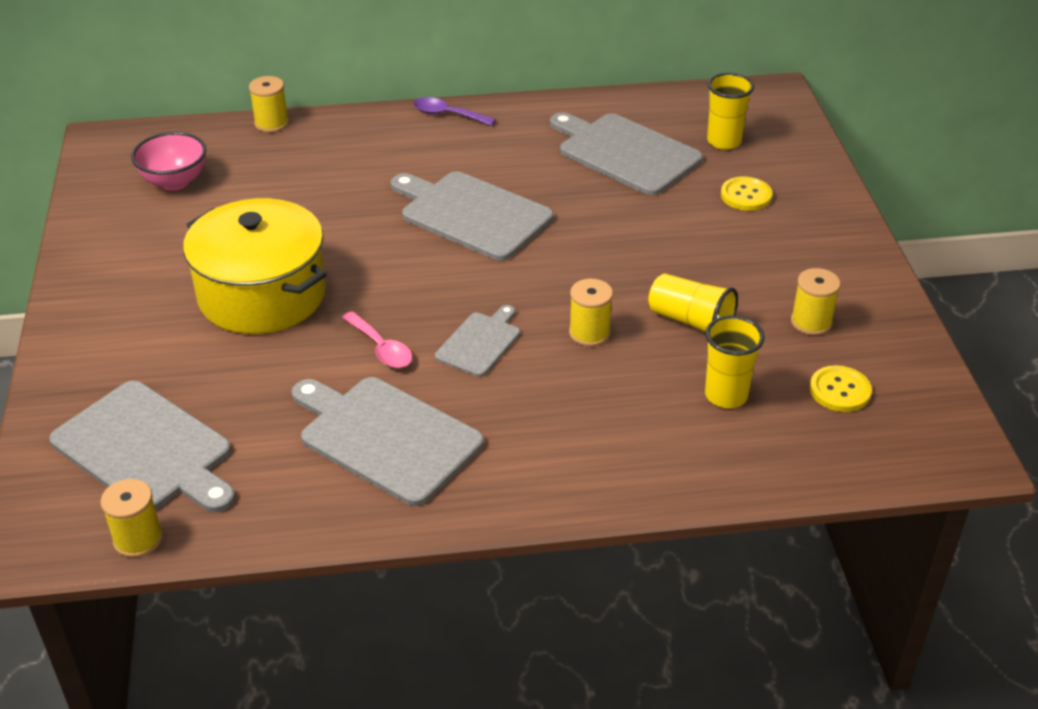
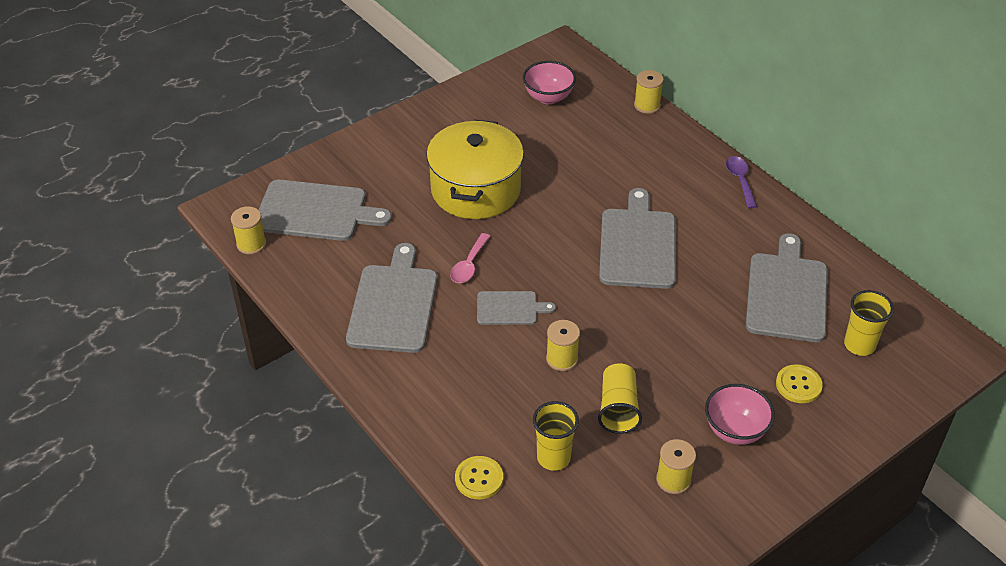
camera: 60 degrees right, 5 degrees up
grey cutting board [49,381,235,513] -> grey cutting board turned 90 degrees counterclockwise [259,180,392,241]
yellow button [810,365,872,412] -> yellow button moved to [455,456,503,499]
none -> pink bowl [705,384,775,445]

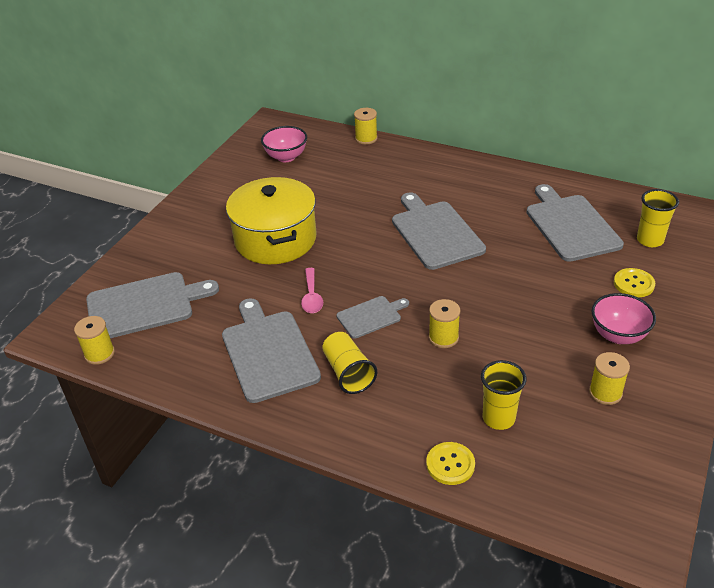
camera: 25 degrees left, 5 degrees down
yellow cup [598,363,642,434] -> yellow cup moved to [322,332,377,394]
purple spoon [726,156,757,208] -> none

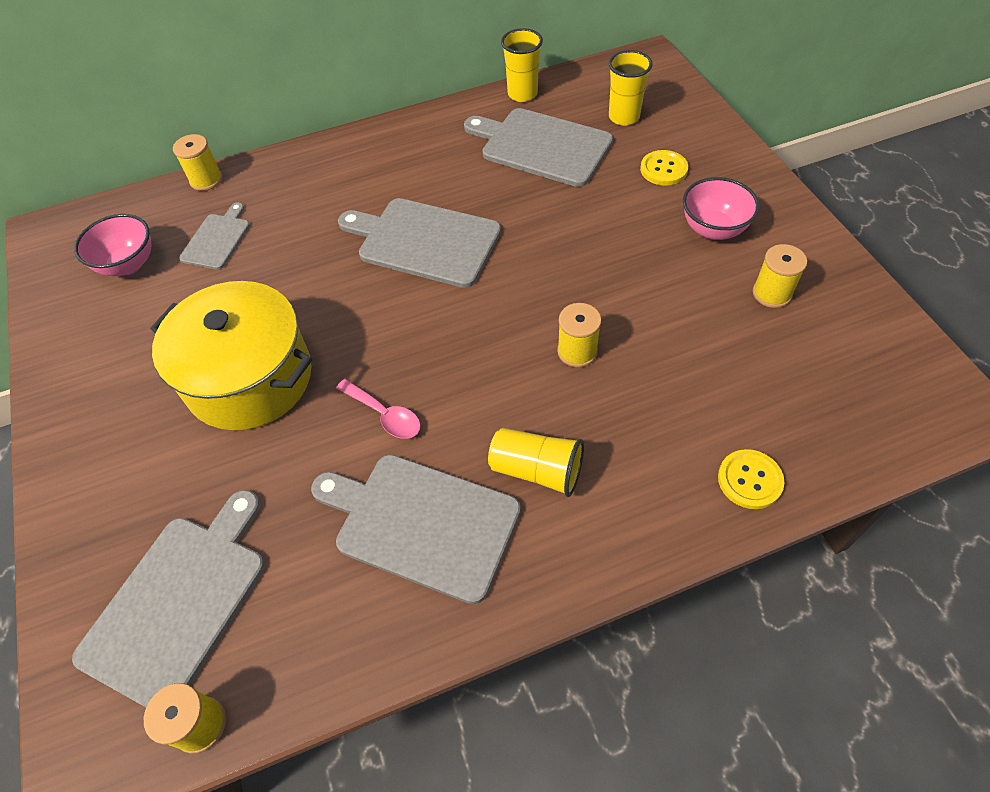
camera: 45 degrees left, 15 degrees up
grey cutting board [336,296,409,338] -> grey cutting board moved to [179,203,250,270]
yellow cup [481,360,526,430] -> yellow cup moved to [501,28,543,102]

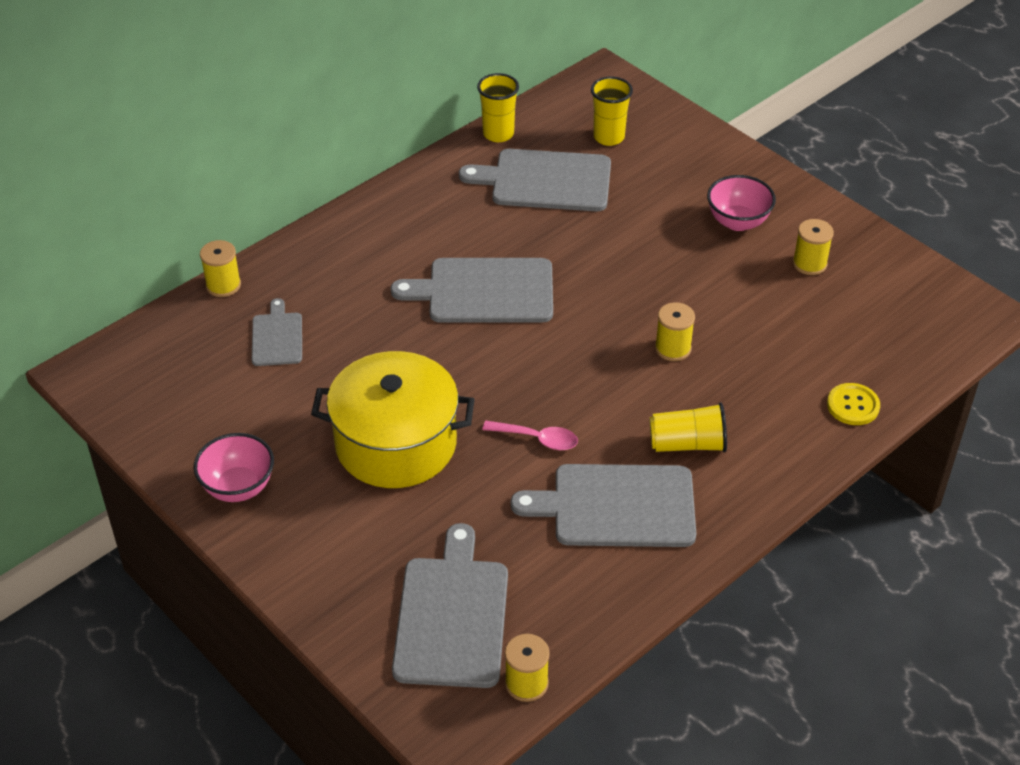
camera: 25 degrees left, 10 degrees down
pink bowl [74,214,151,276] -> pink bowl moved to [194,433,274,502]
yellow button [640,150,688,186] -> none

